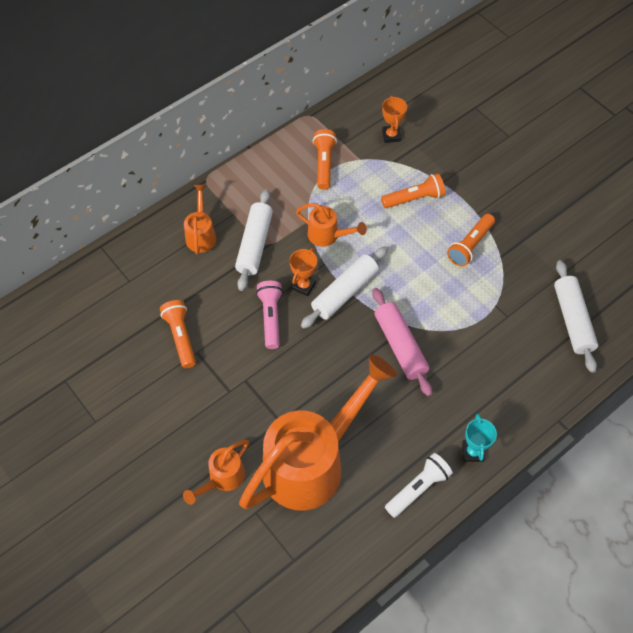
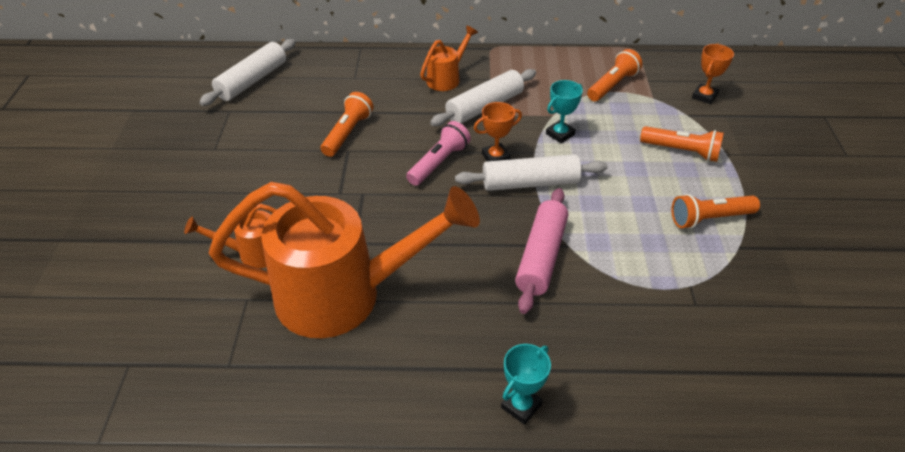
camera: 40 degrees right, 15 degrees down
orange watering can [296,203,367,247] -> turquoise trophy [546,80,583,143]
white flashlight [385,453,453,518] -> none
white rolling pin [554,260,598,373] -> white rolling pin moved to [199,39,296,106]

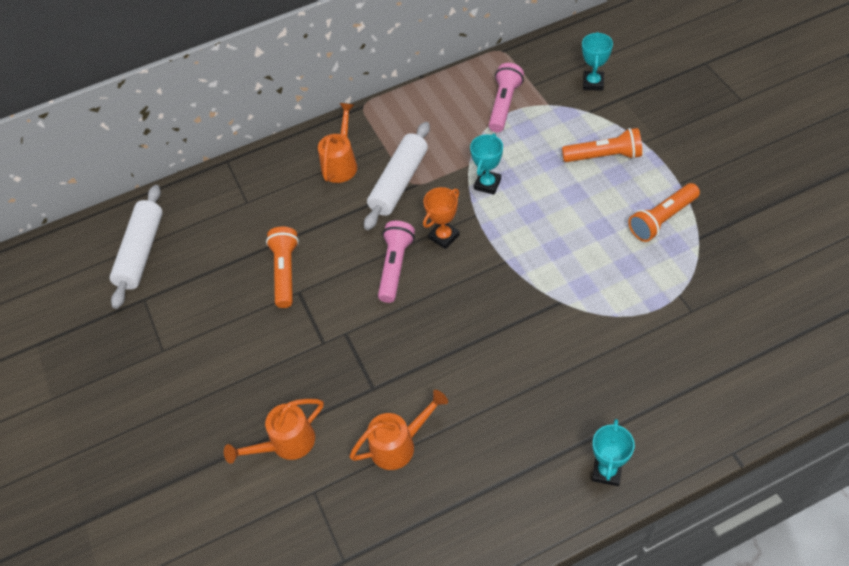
camera: 20 degrees left, 10 degrees up
orange watering can [209,182,480,338] -> orange watering can [349,390,448,470], size x0.45
white rolling pin [455,154,607,191] -> none
pink rolling pin [515,188,568,314] -> none
orange flashlight [587,49,642,101] -> pink flashlight [489,63,524,133]
orange trophy [692,44,734,104] -> turquoise trophy [582,32,613,91]

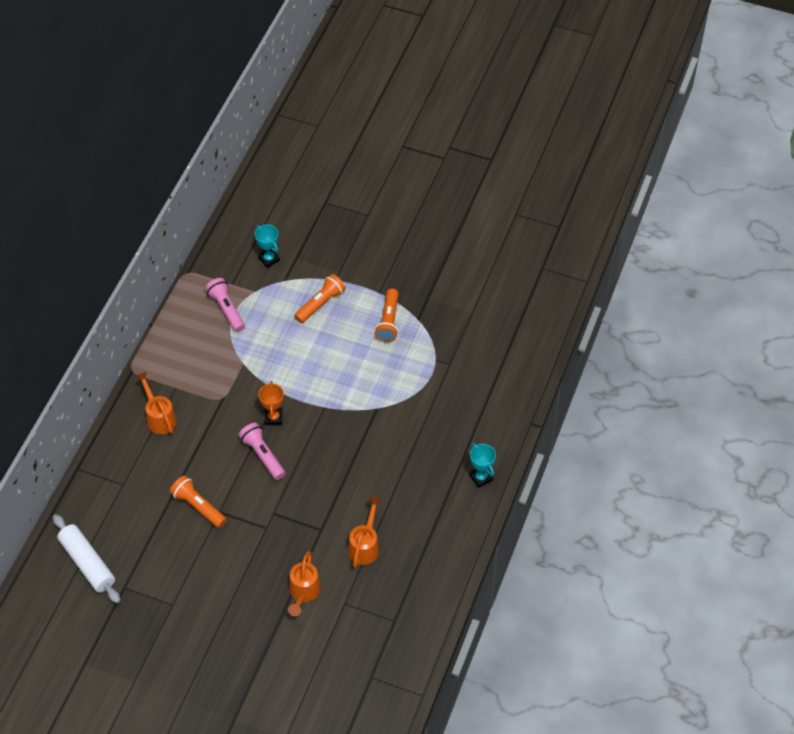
camera: 50 degrees left, 0 degrees up
white rolling pin [364,122,430,230] -> none
turquoise trophy [470,133,503,195] -> none

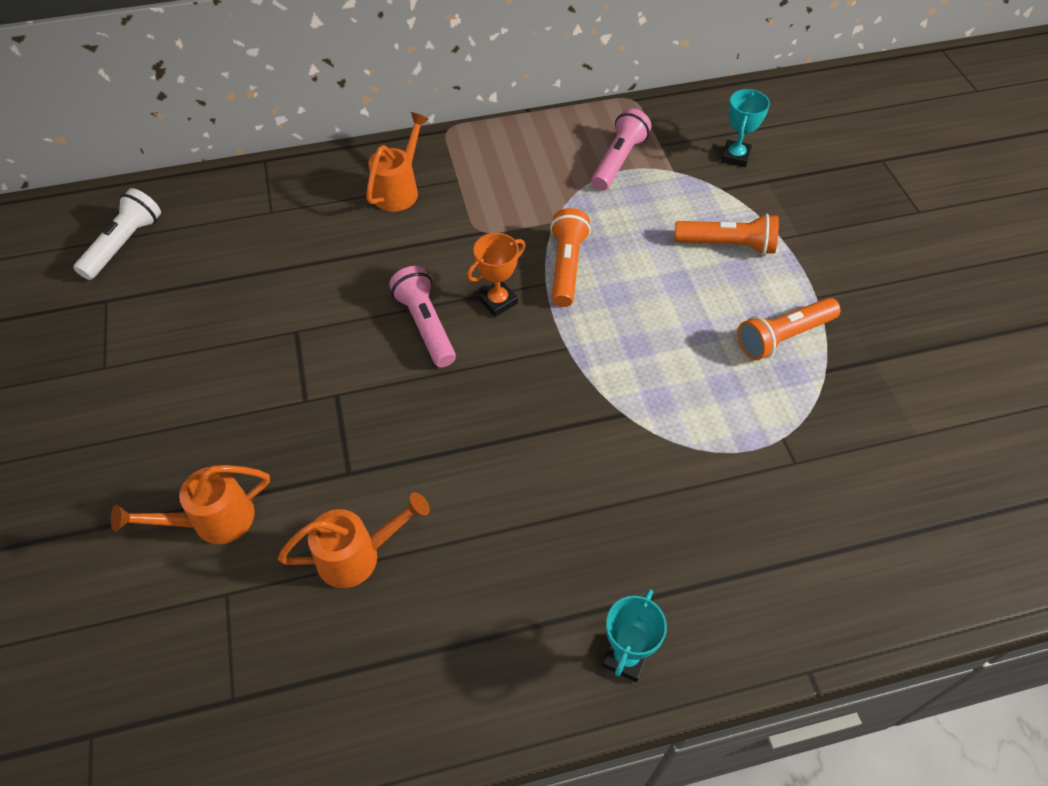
camera: 55 degrees right, 0 degrees up
white rolling pin [53,514,120,603] -> white flashlight [74,188,161,280]
orange flashlight [170,475,227,528] -> orange flashlight moved to [550,208,591,307]
pink flashlight [238,423,285,480] -> pink flashlight turned 45 degrees counterclockwise [389,266,456,367]

